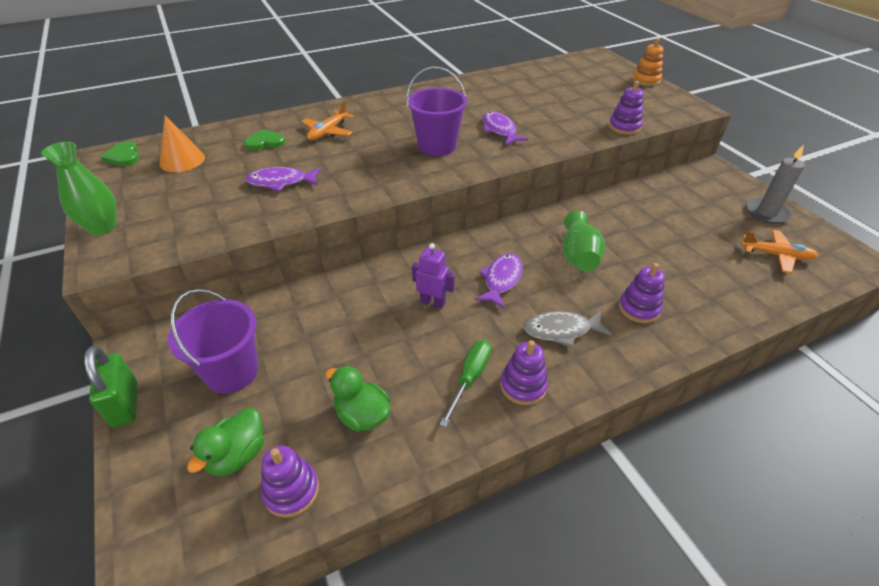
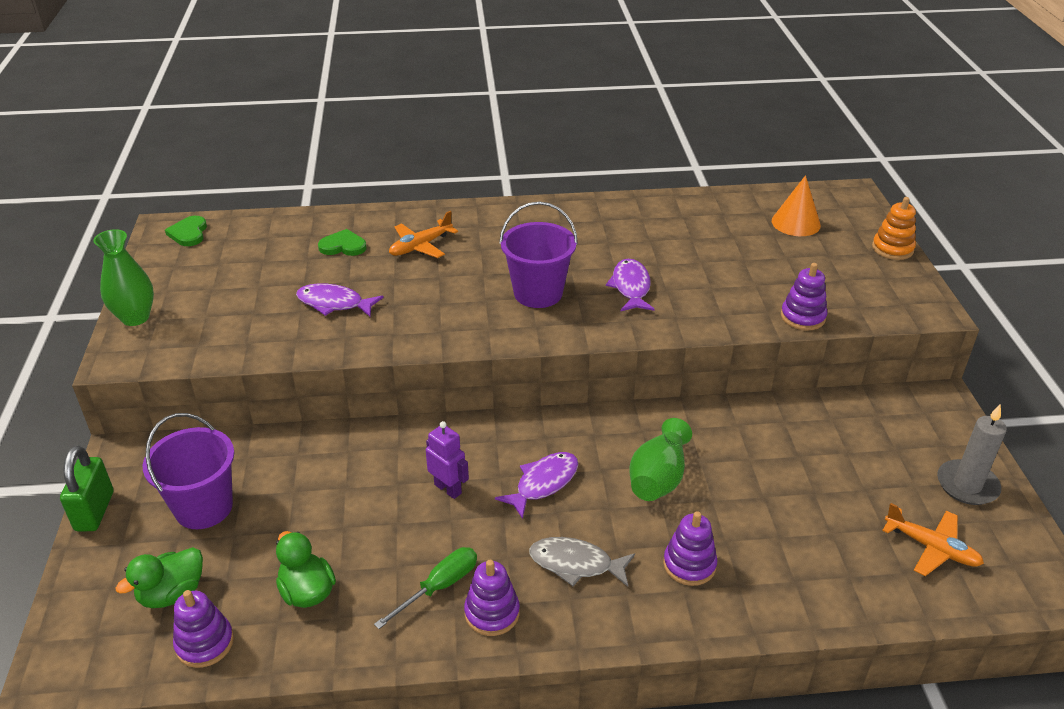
camera: 20 degrees right, 5 degrees down
orange cone [160,115,205,172] -> orange cone moved to [772,175,821,236]

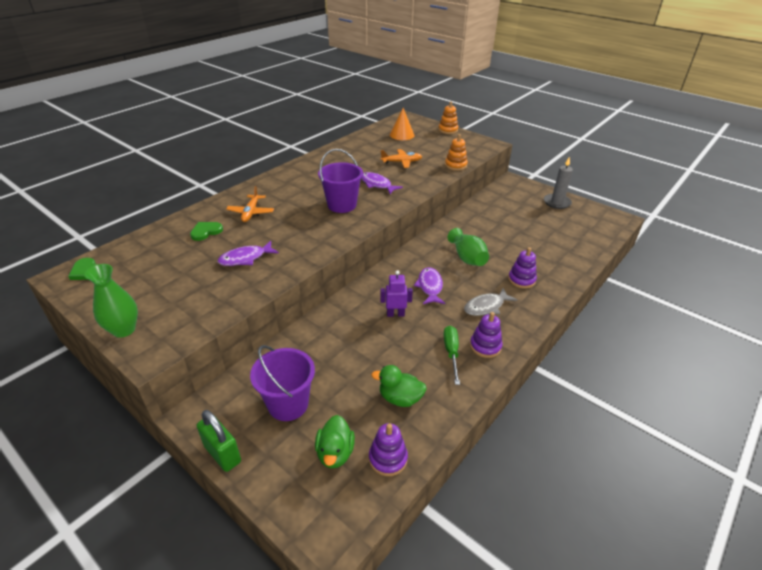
camera: 45 degrees left, 0 degrees up
purple stacking toy [781,263,827,331] -> orange stacking toy [445,134,468,171]
orange plane [882,503,984,576] -> orange plane moved to [380,149,422,168]

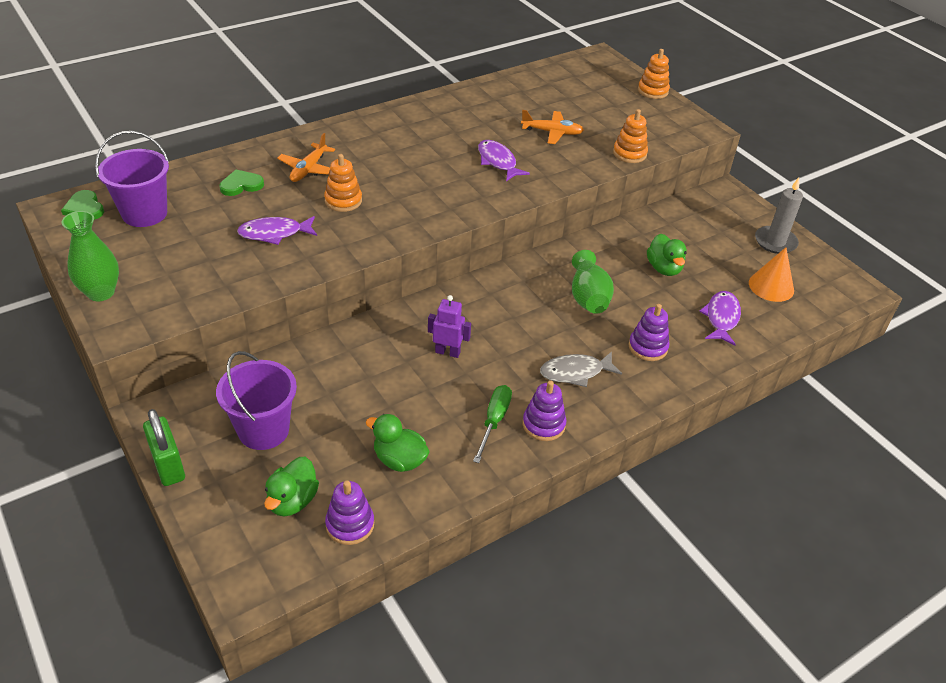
camera: 15 degrees right, 5 degrees up
purple bucket [318,149,363,213] -> purple bucket moved to [95,131,169,227]
orange cone [390,108,414,140] -> orange cone moved to [749,247,794,302]
purple fish [414,267,445,304] -> purple fish moved to [699,291,741,345]
none -> orange stacking toy [324,154,362,212]
none -> green duck [647,233,687,276]

